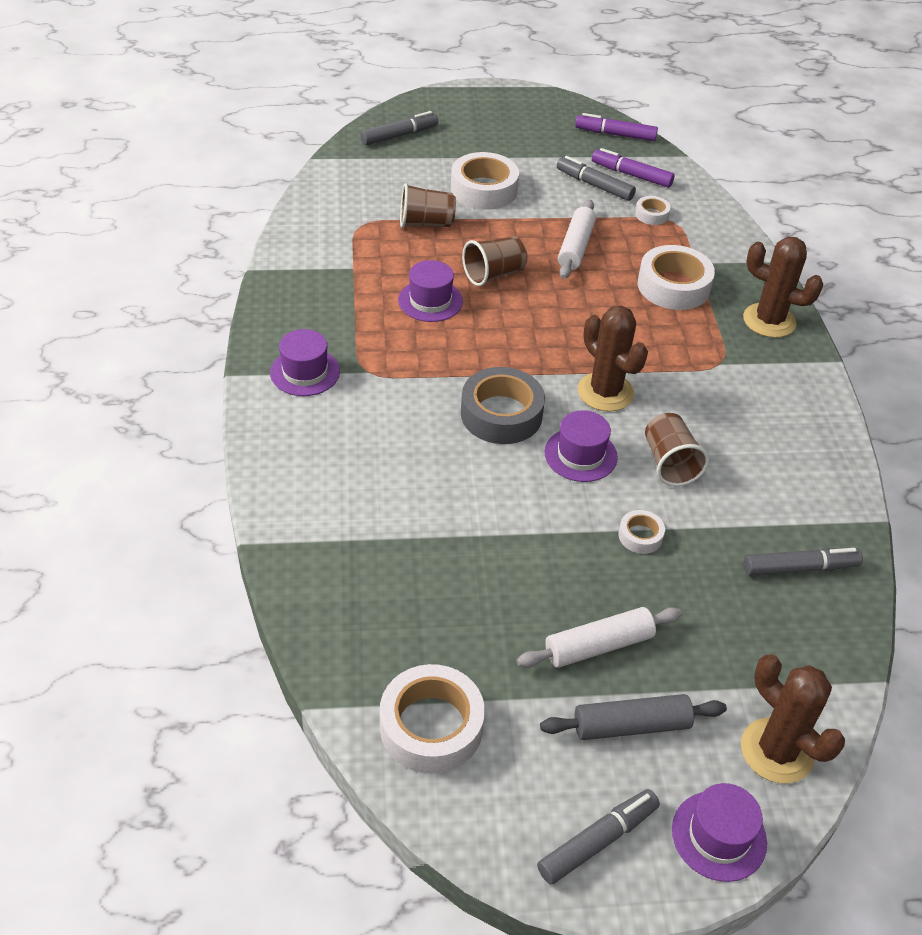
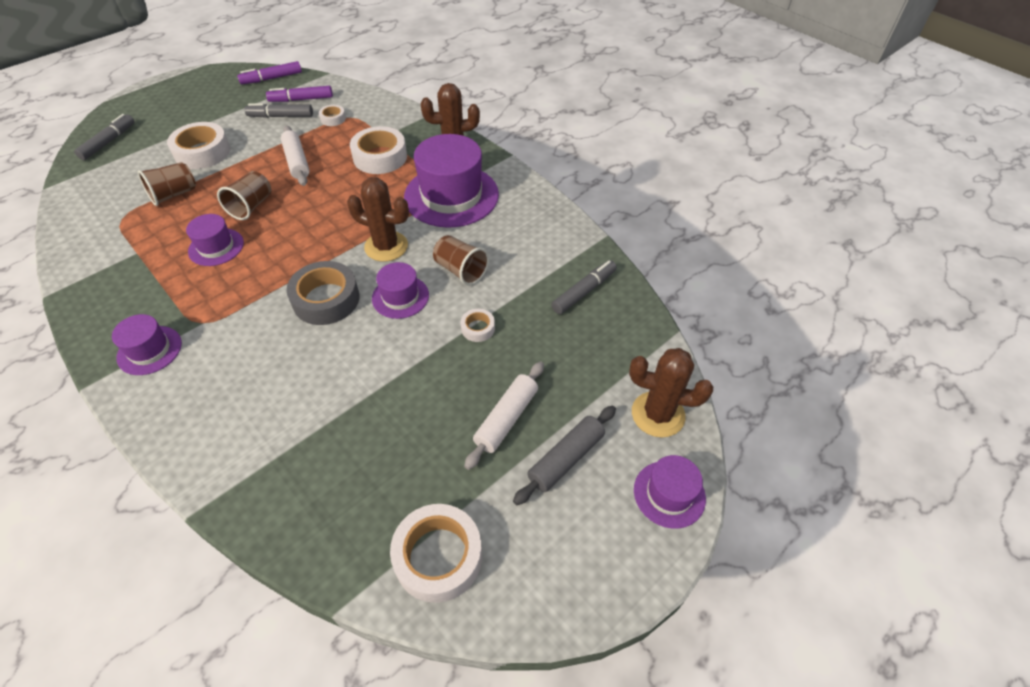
camera: 35 degrees left, 5 degrees up
grey marker [537,789,660,885] -> none
none -> purple hat [404,134,499,228]

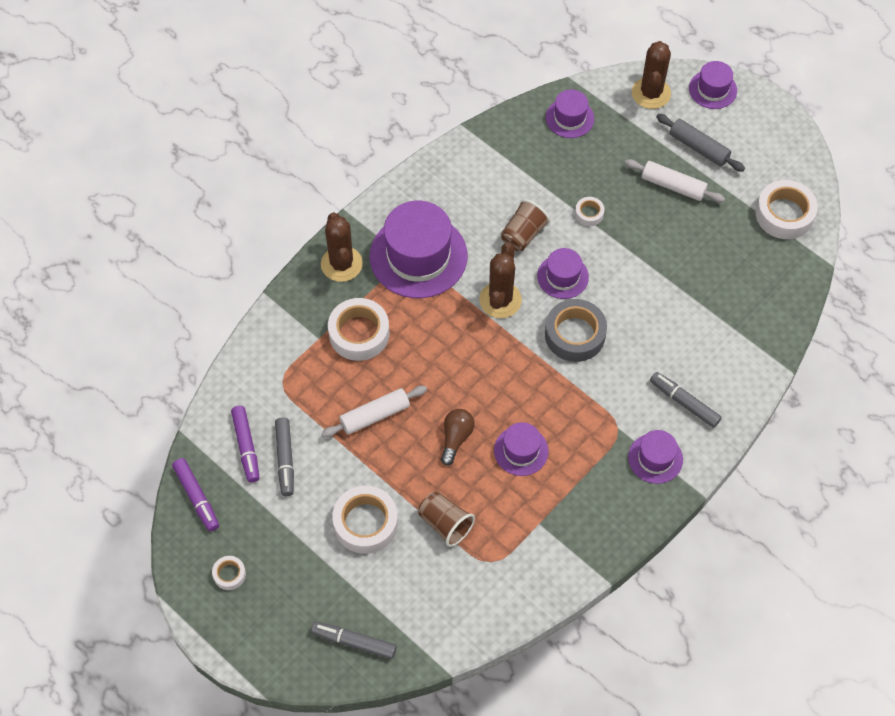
camera: 95 degrees left, 10 degrees up
brown cup [217,171,272,220] -> brown light bulb [441,409,475,465]
white tape [319,105,346,126] -> white tape moved to [212,556,246,590]
grey marker [551,260,617,314] -> grey marker moved to [650,372,722,428]
none -> purple hat [546,90,594,138]

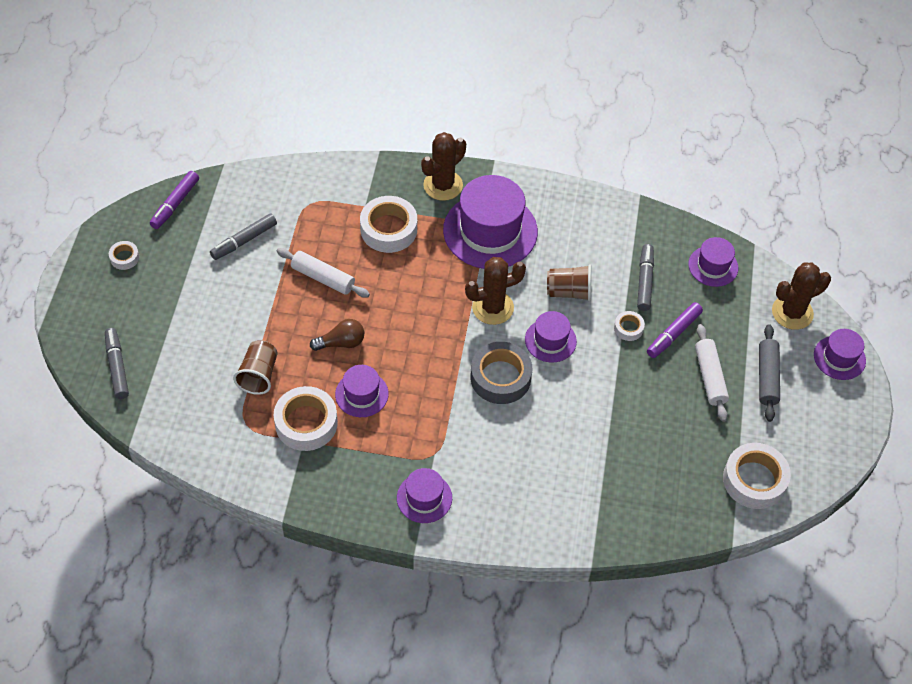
camera: 55 degrees right, 5 degrees down
purple marker [231,406,260,483] -> purple marker moved to [647,302,703,358]
white tape [332,486,398,554] -> white tape moved to [274,386,338,451]
grey marker [650,372,722,428] -> grey marker moved to [637,244,654,311]

